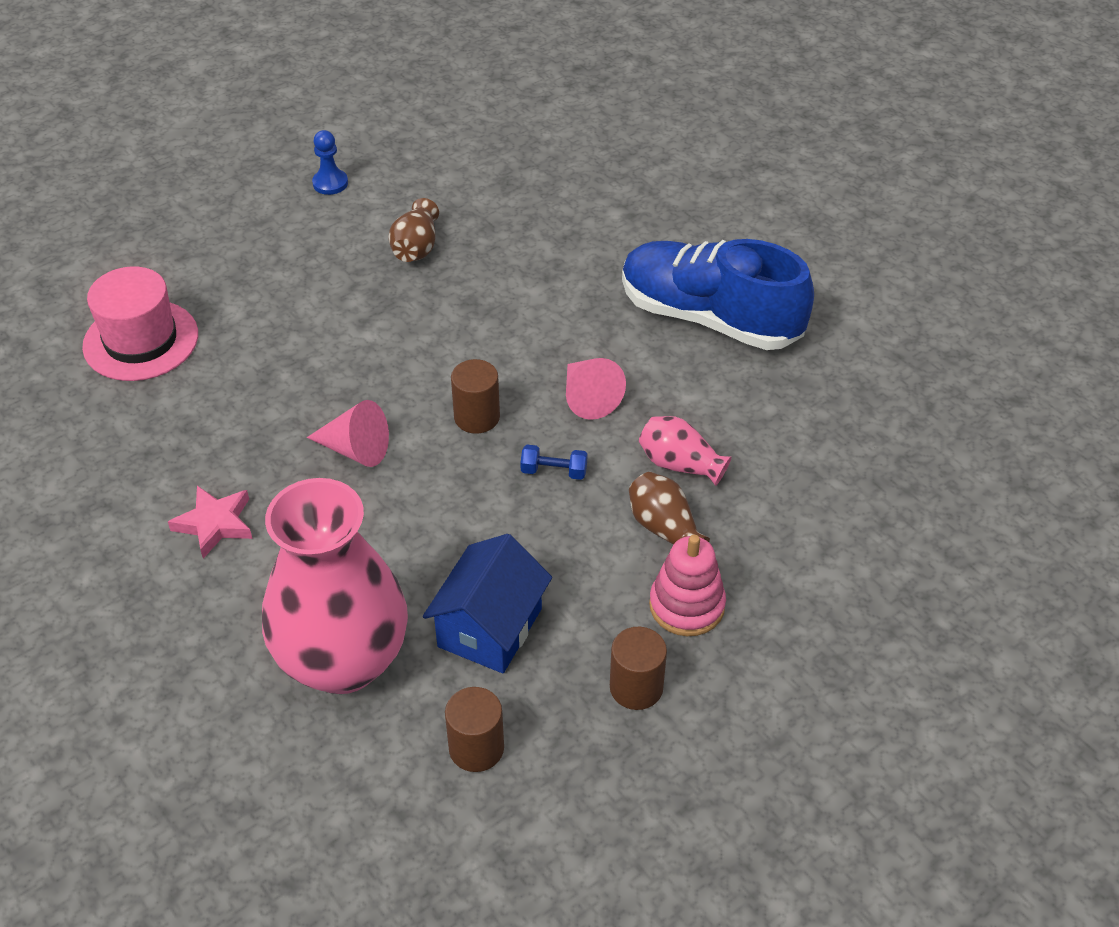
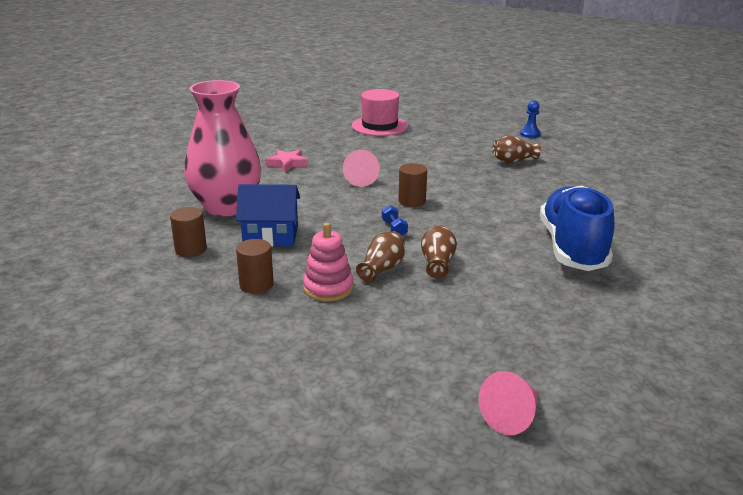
camera: 65 degrees right, 20 degrees down
pink cone [566,358,626,420] -> pink cone moved to [478,371,539,435]
pink vase [639,416,732,486] -> brown vase [421,225,457,278]

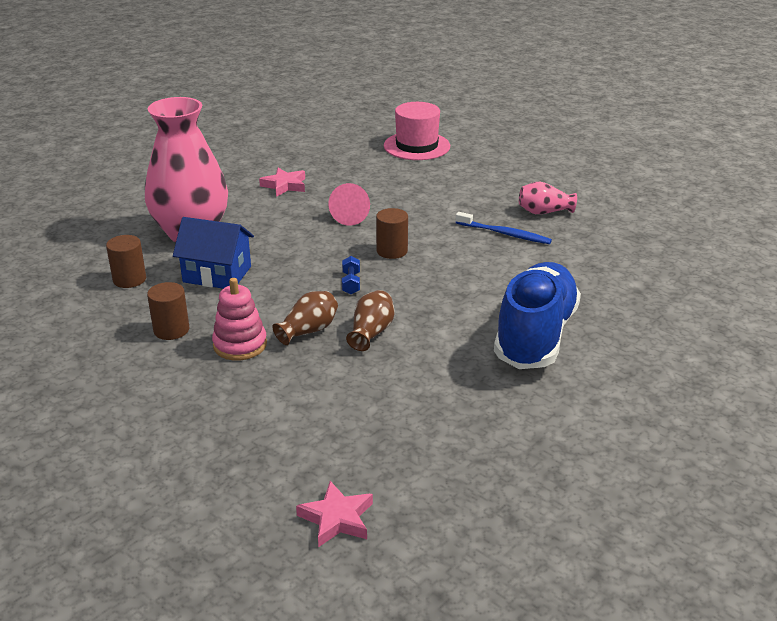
camera: 15 degrees right, 5 degrees up
pink cone [478,371,539,435] -> pink star [296,481,373,547]
brown vase [492,136,541,163] -> pink vase [519,182,577,214]
blue pawn [520,100,541,138] -> none
none -> blue toothbrush [456,212,552,244]

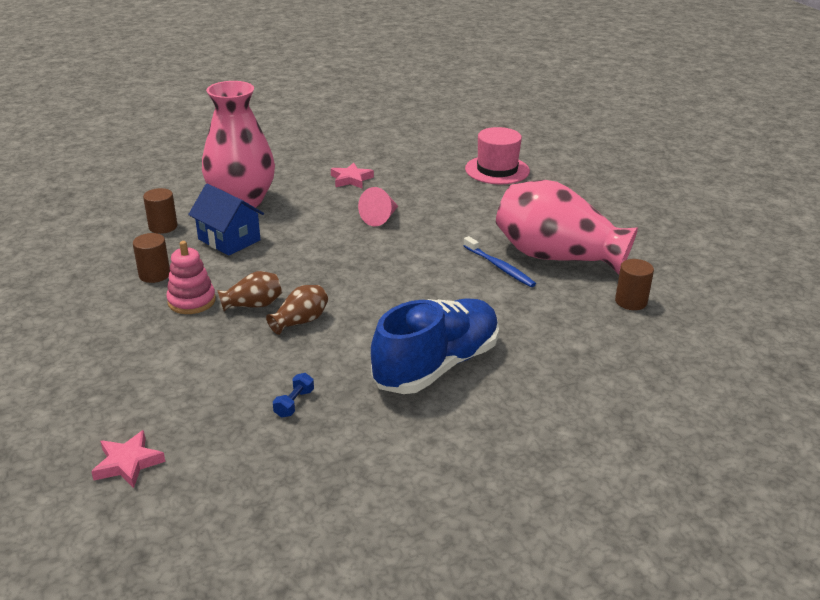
camera: 25 degrees right, 0 degrees up
blue dumbbell [342,256,360,294] -> blue dumbbell moved to [273,373,314,418]
brown cylinder [376,208,408,259] -> brown cylinder moved to [615,259,654,310]
pink vase [519,182,577,214] -> pink vase [496,180,638,275], size x2.37

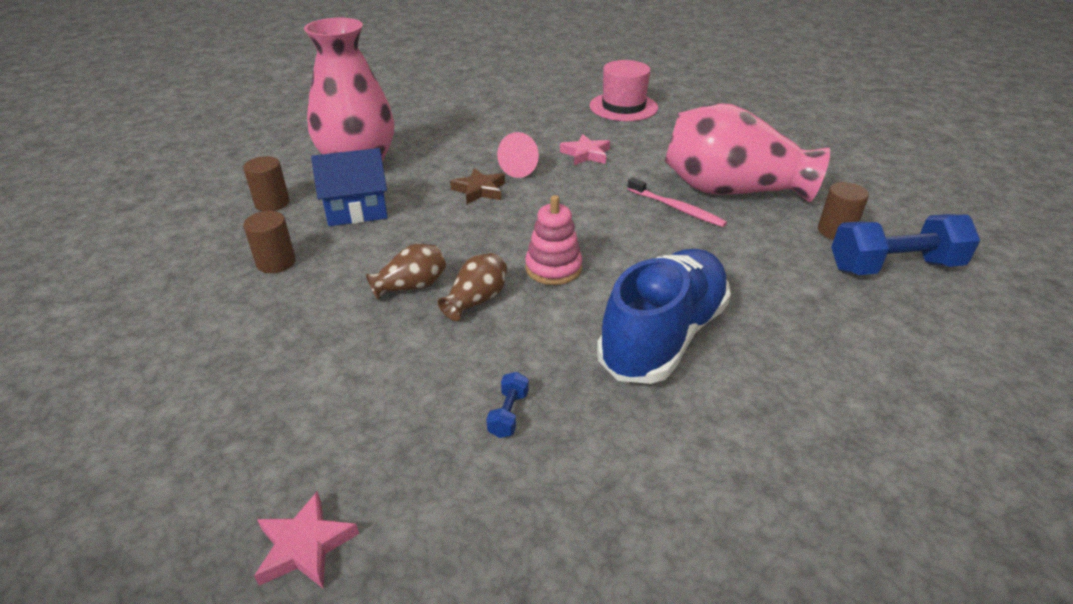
camera: 10 degrees left, 5 degrees up
pink stacking toy [166,241,216,314] -> pink stacking toy moved to [525,195,582,285]
blue house [188,184,264,256] -> blue house turned 45 degrees counterclockwise [311,148,388,226]
pink star [331,163,374,189] -> pink star moved to [560,134,610,165]
blue toothbrush [463,236,536,287] -> pink toothbrush [627,177,727,227]
none -> brown star [450,168,505,204]
none -> blue dumbbell [831,214,980,275]

